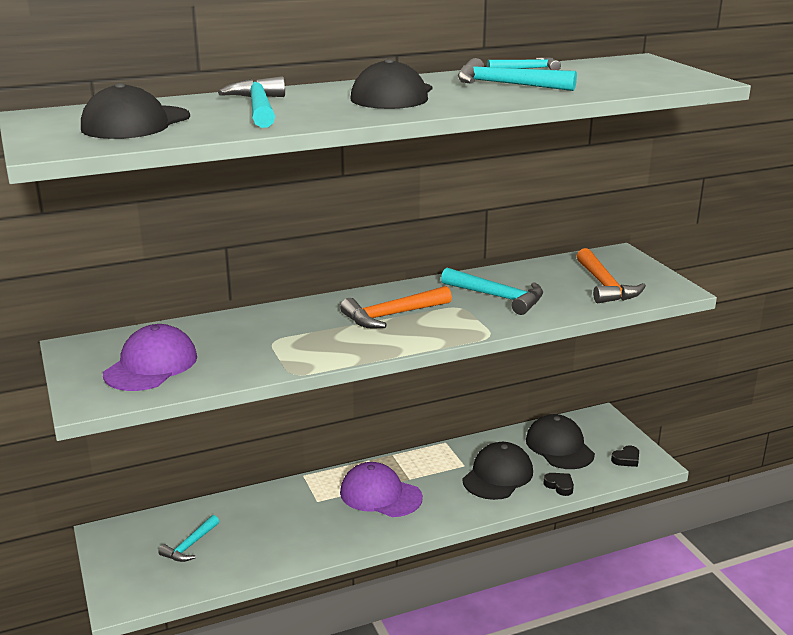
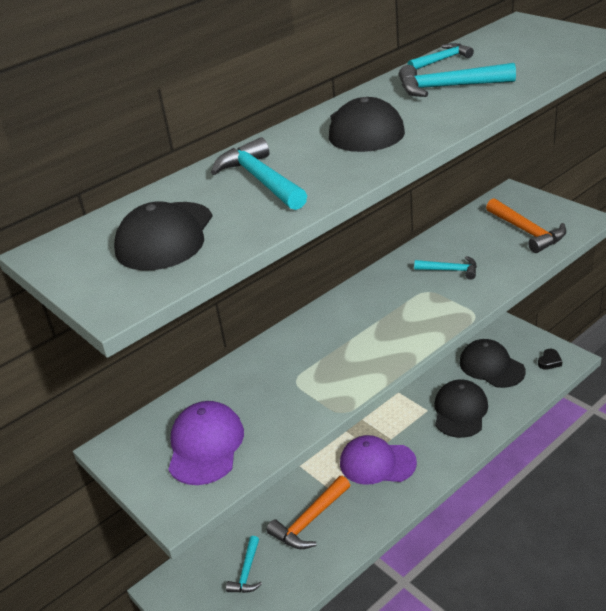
camera: 15 degrees left, 10 degrees up
orange hammer [340,286,452,328] -> orange hammer moved to [266,476,350,549]
turquoise hammer [441,268,543,315] -> turquoise hammer [414,256,477,280], size x0.64
black heart [543,473,574,496] -> none

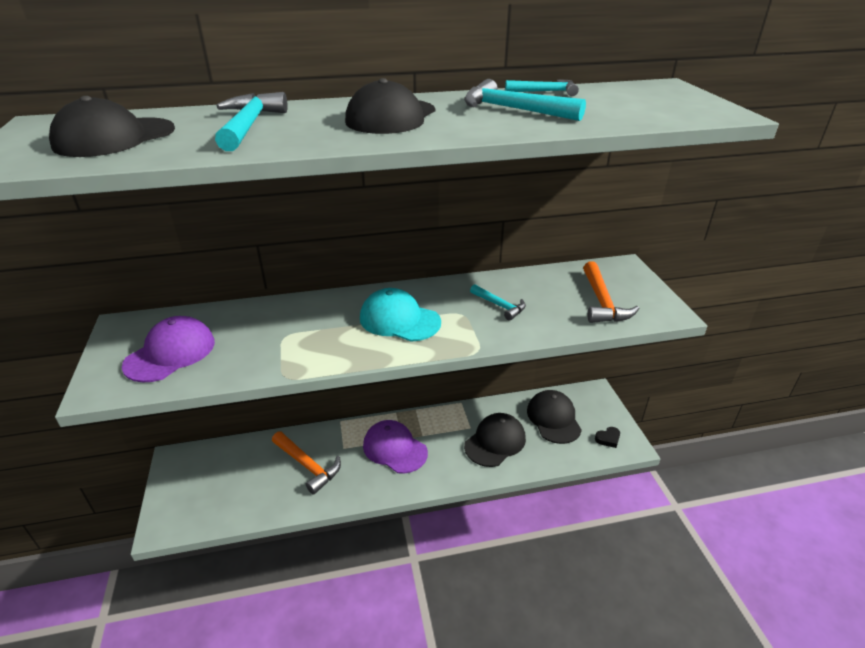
camera: 25 degrees right, 0 degrees up
turquoise hammer [226,536,262,593] -> none
orange hammer [266,476,350,549] -> orange hammer turned 120 degrees counterclockwise [272,431,341,495]
none -> turquoise cap [360,288,441,342]

